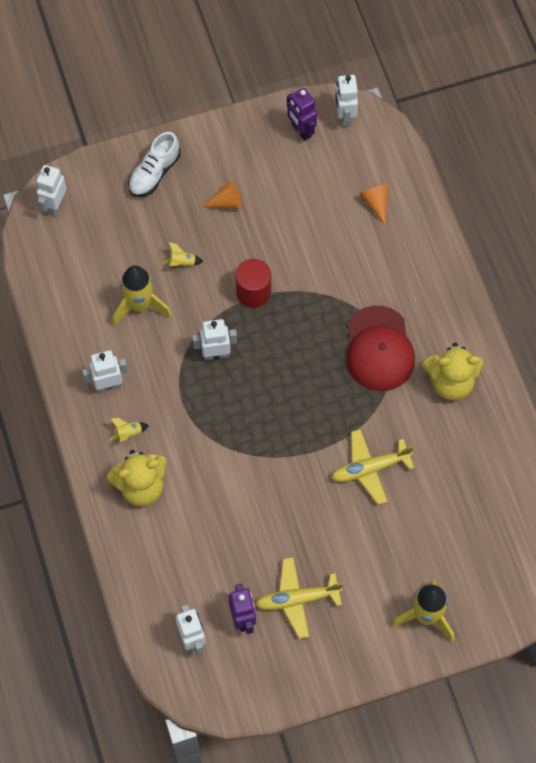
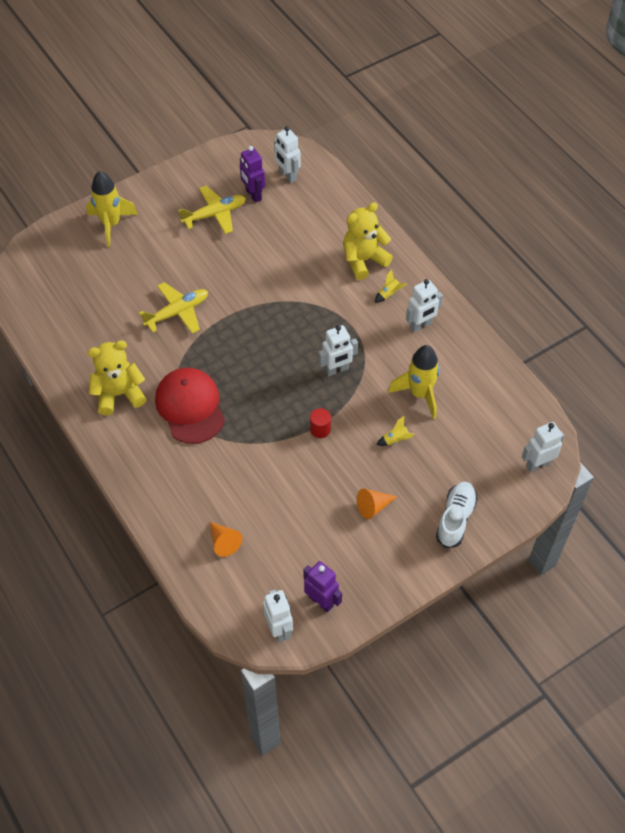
camera: 165 degrees right, 10 degrees down
white robot [37,165,66,217] -> white robot turned 120 degrees counterclockwise [522,422,564,472]
red cylinder [235,259,271,308] -> red cylinder [310,408,331,438], size x0.61

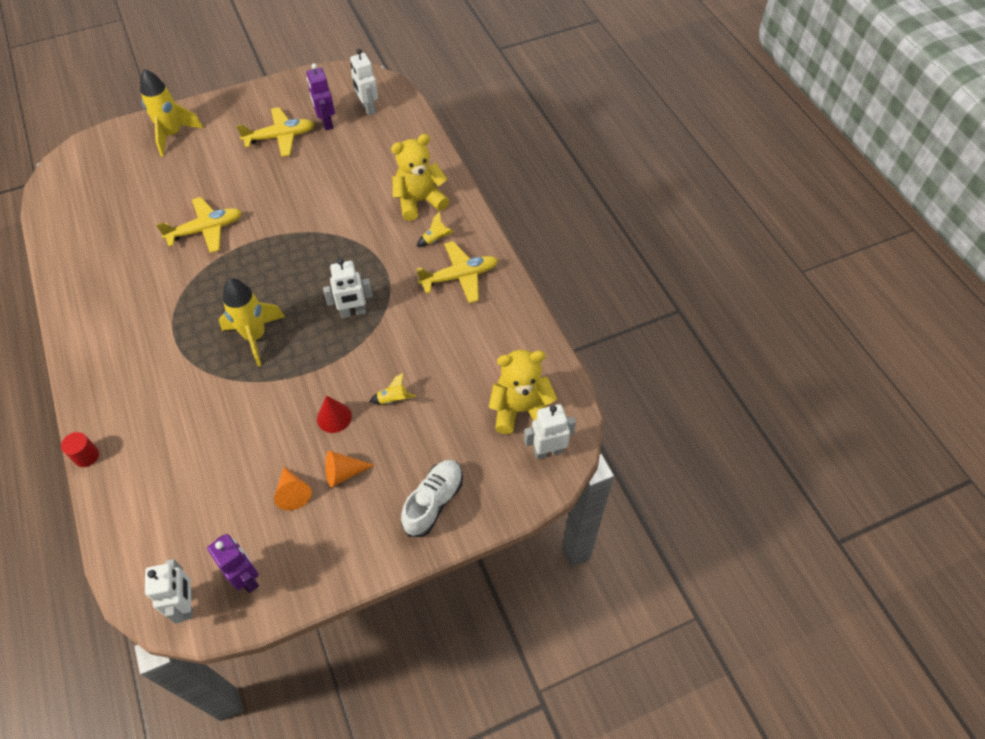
camera: 10 degrees right, 0 degrees up
yellow teddy bear [87,340,146,415] -> yellow teddy bear moved to [489,350,557,434]
red cap [155,368,225,444] -> none
orange cone [210,522,242,557] -> orange cone moved to [274,467,312,510]
red cylinder [310,408,331,438] -> red cylinder moved to [61,432,99,467]
yellow rocket [388,345,440,419] -> yellow rocket moved to [219,278,285,366]
white robot [406,279,443,332] -> yellow plane [417,241,498,303]
none -> red cone [317,395,352,433]

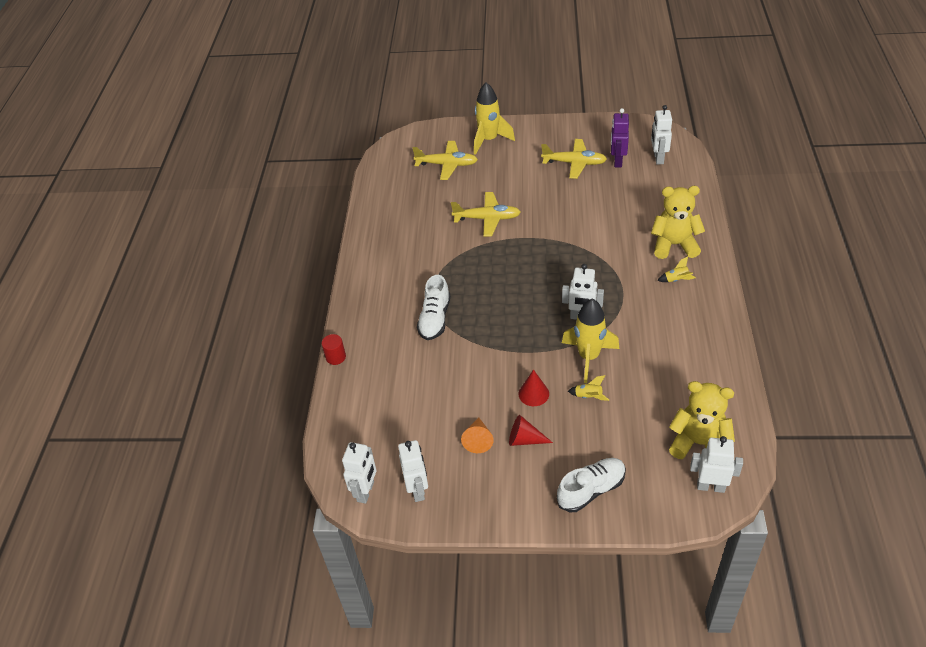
camera: 30 degrees right, 10 degrees down
purple robot [207,534,259,593] -> white robot [398,440,428,502]
yellow rocket [219,278,285,366] -> yellow rocket moved to [562,299,619,383]
orange cone [325,450,375,487] -> red cone [509,415,553,446]
yellow plane [417,241,498,303] -> yellow plane moved to [412,141,478,180]
none -> white shoe [417,275,450,340]

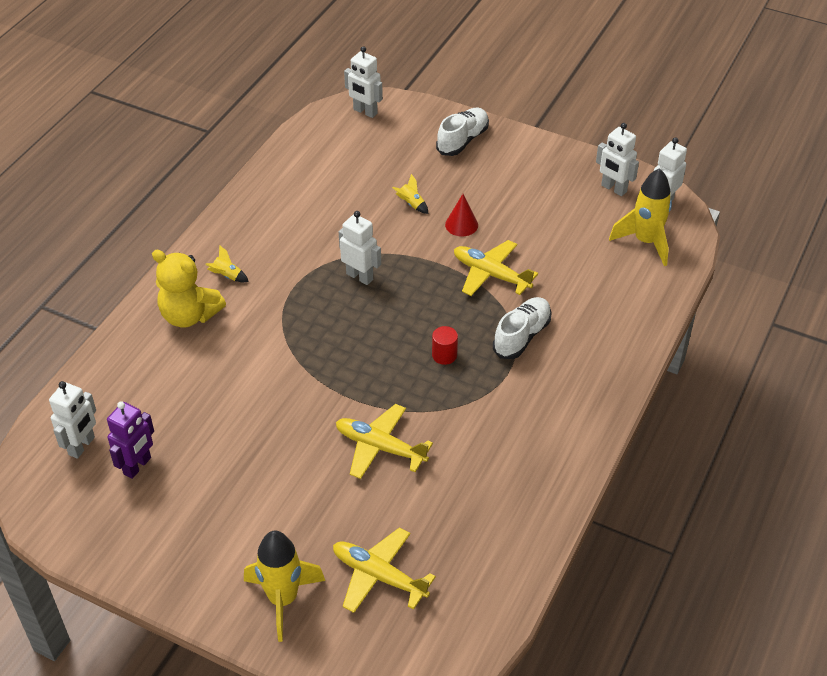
camera: 160 degrees left, 0 degrees up
red cylinder [322,334,346,365] -> red cylinder moved to [432,326,458,365]
white robot [398,440,428,502] -> white robot turned 60 degrees counterclockwise [596,123,639,196]
orange cone [461,417,494,453] -> none
red cone [509,415,553,446] -> none
yellow plane [541,139,607,179] -> yellow plane moved to [454,240,538,296]
white shoe [557,458,626,512] -> white shoe turned 135 degrees clockwise [436,108,489,156]
yellow rocket [562,299,619,383] -> yellow rocket moved to [609,168,672,266]
yellow teddy bear [669,381,735,459] -> none

